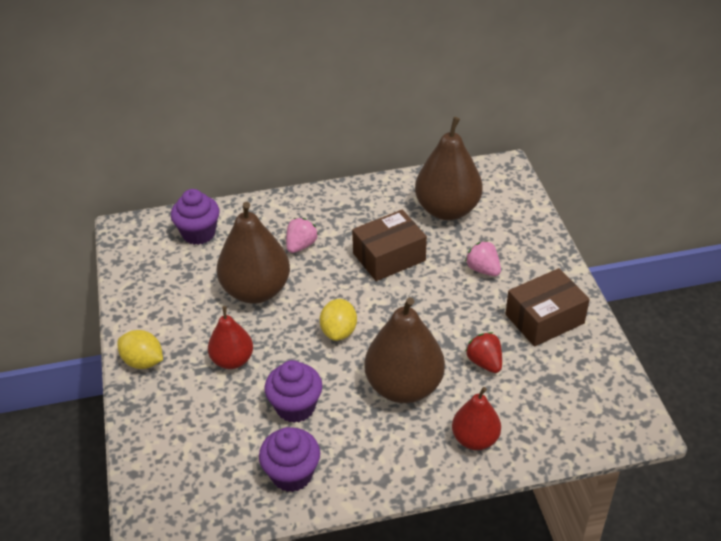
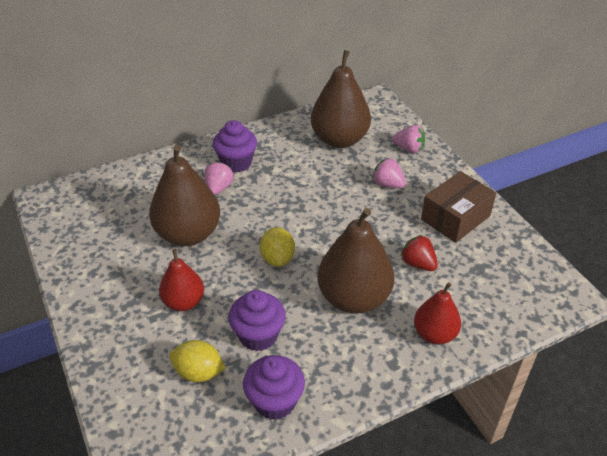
camera: 15 degrees left, 0 degrees up
yellow lemon [117,330,163,369] -> yellow lemon moved to [169,340,226,382]
purple cupcake [171,189,219,245] -> purple cupcake moved to [213,120,257,173]
brown box [352,210,427,281] -> none
none -> pink strawberry [392,125,425,153]

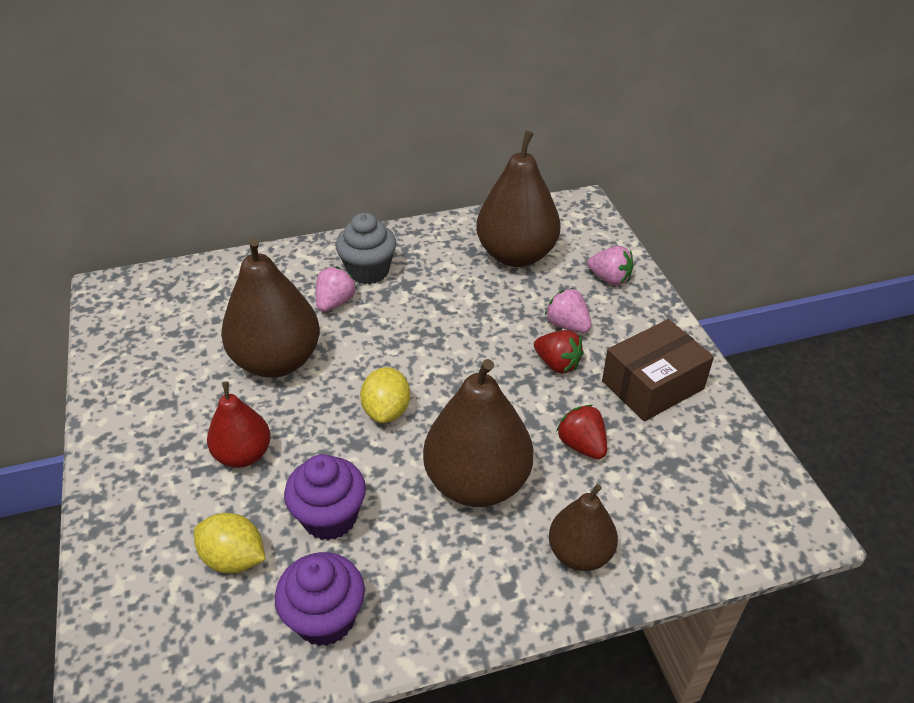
camera: 10 degrees right, 0 degrees up
purple cupcake [213,120,257,173] -> grey cupcake [336,213,397,284]
red pear [414,283,461,345] -> brown pear [549,484,618,571]
none -> red strawberry [534,330,584,374]

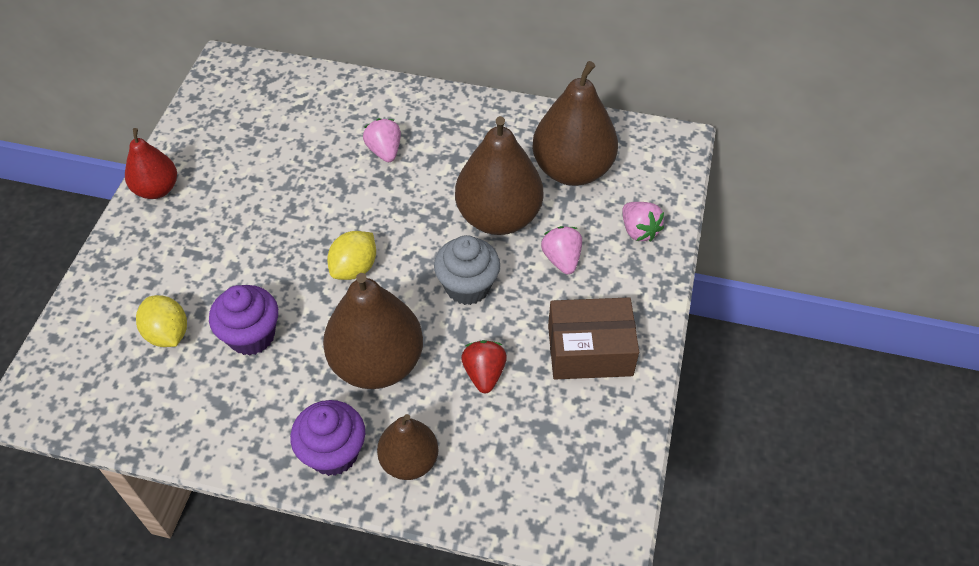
camera: 30 degrees right, 10 degrees up
red pear [207,382,271,468] -> red pear moved to [125,128,177,199]
brown pear [221,237,320,378] -> brown pear moved to [455,116,543,235]
purple cupcake [275,552,365,646] -> purple cupcake moved to [290,400,365,476]
pink strawberry [316,267,357,312] -> pink strawberry turned 75 degrees counterclockwise [363,118,401,162]
grey cupcake [336,213,397,284] -> grey cupcake moved to [434,235,500,305]
red strawberry [534,330,584,374] -> none

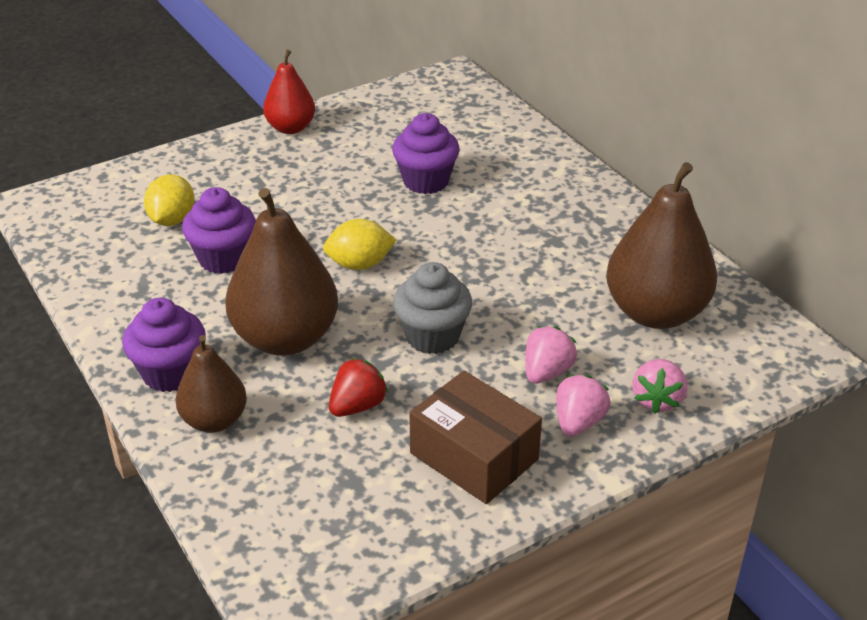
camera: 45 degrees right, 15 degrees down
pink strawberry [363,118,401,162] -> pink strawberry moved to [556,375,611,437]
brown pear [455,116,543,235] -> none
none -> purple cupcake [392,113,460,194]

